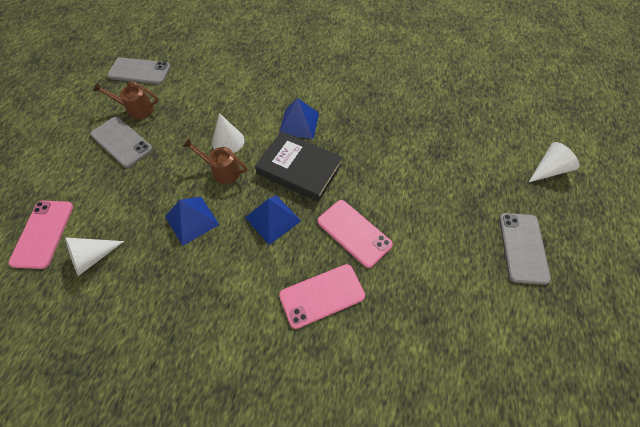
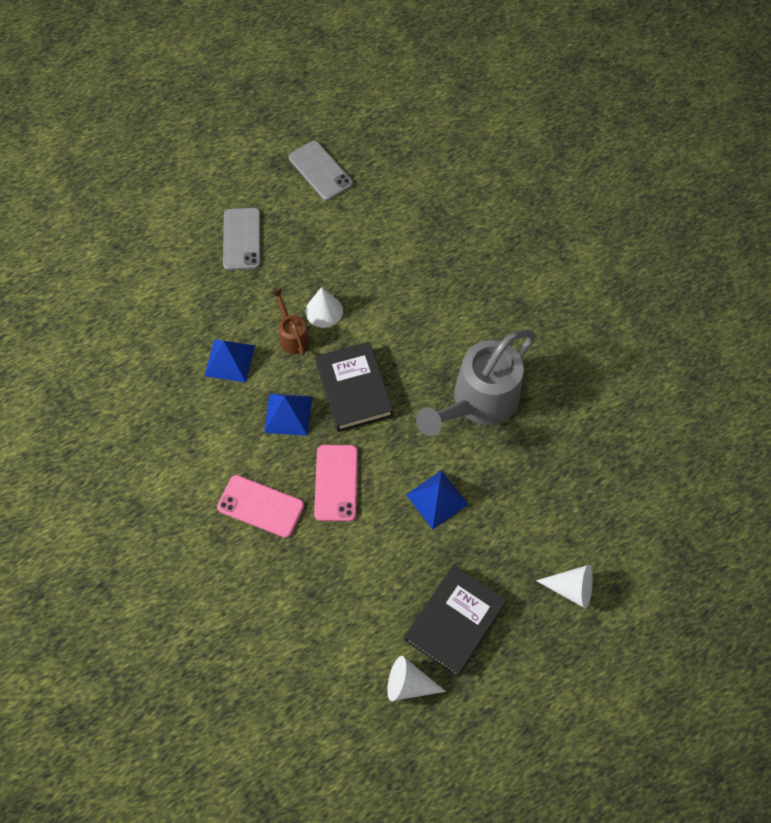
camera: 45 degrees right, 5 degrees up
pink phone [8,200,73,269] -> none
white cone [65,237,124,276] -> white cone moved to [387,656,446,701]
brown watering can [93,81,158,119] -> none
blue pyramid [278,98,319,139] -> blue pyramid moved to [406,470,469,530]
grey phone [499,213,551,285] -> black book [404,565,507,677]
none -> grey watering can [416,330,536,436]

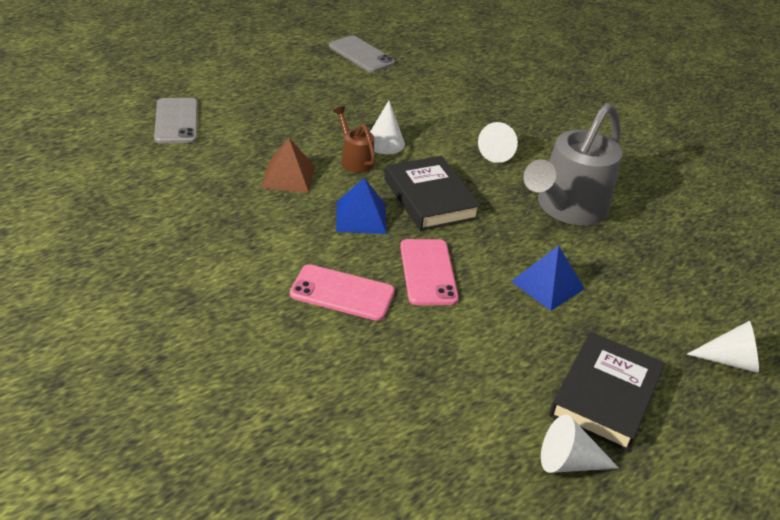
camera: 10 degrees left, 25 degrees down
blue pyramid [204,339,255,383] -> brown pyramid [261,138,315,193]
grey phone [223,208,261,270] -> grey phone moved to [154,98,198,143]
none -> white cone [478,122,518,163]

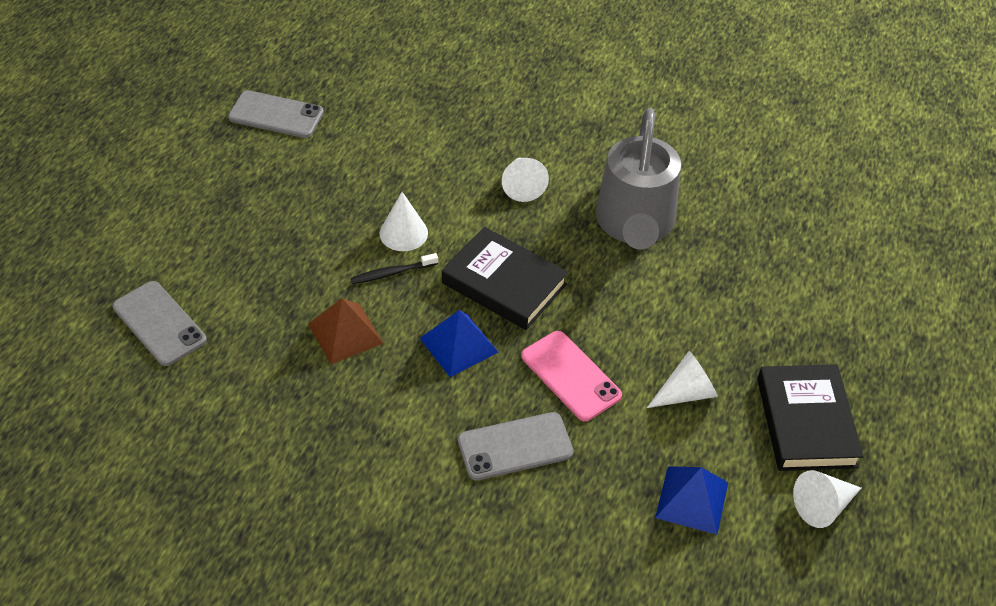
camera: 30 degrees left, 10 degrees up
pink phone [290,264,395,321] -> grey phone [458,412,574,481]
brown watering can [333,106,375,173] -> black toothbrush [351,253,438,284]
blue pyramid [511,246,585,311] -> blue pyramid moved to [655,466,728,535]
white cone [687,321,759,373] -> white cone moved to [647,351,718,408]

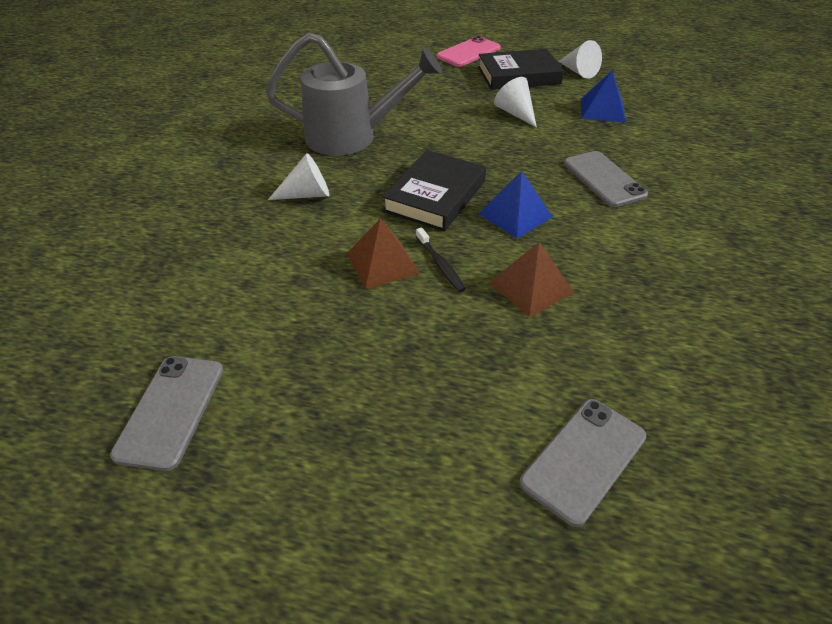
camera: 95 degrees left, 5 degrees down
white cone [380,192,428,251] -> brown pyramid [347,218,420,289]
pink phone [521,331,622,421] -> pink phone moved to [436,36,501,67]

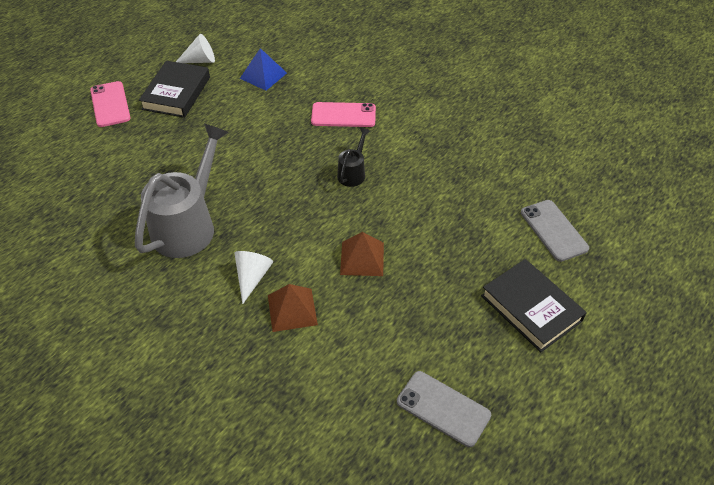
camera: 65 degrees left, 5 degrees up
black book [382,150,486,232] -> black book moved to [481,259,587,352]
black toothbrush [416,228,466,292] -> none
blue pyramid [478,171,553,238] -> black watering can [337,128,370,187]
brown pyramid [489,242,574,317] -> brown pyramid moved to [268,284,318,332]
white cone [494,77,537,128] -> none
grey phone [564,151,648,207] -> pink phone [311,102,376,127]

